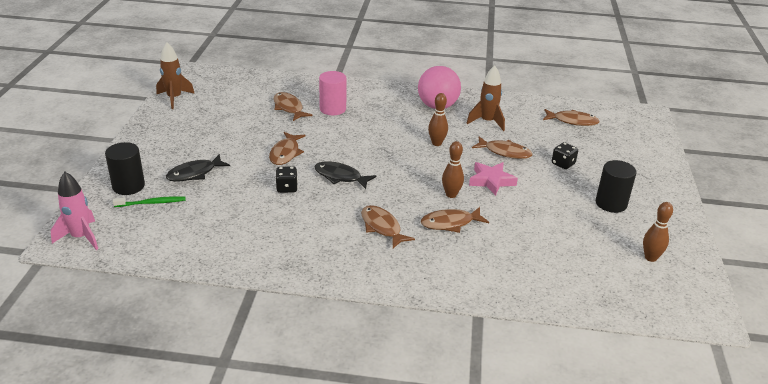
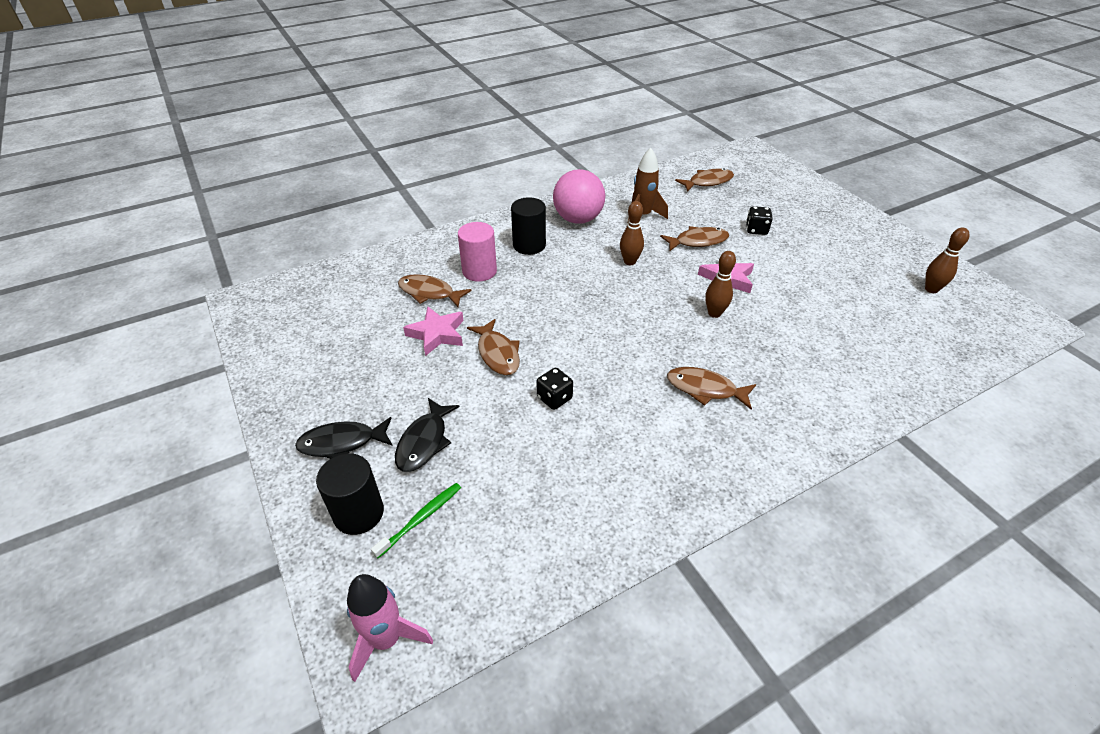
camera: 35 degrees left, 10 degrees up
brown rocket [156,42,195,109] -> none
black fish [315,161,376,189] -> black fish moved to [295,417,393,459]
brown fish [421,207,489,233] -> none
black cylinder [596,160,636,213] -> black cylinder moved to [511,197,546,255]
none -> pink star [403,306,464,356]

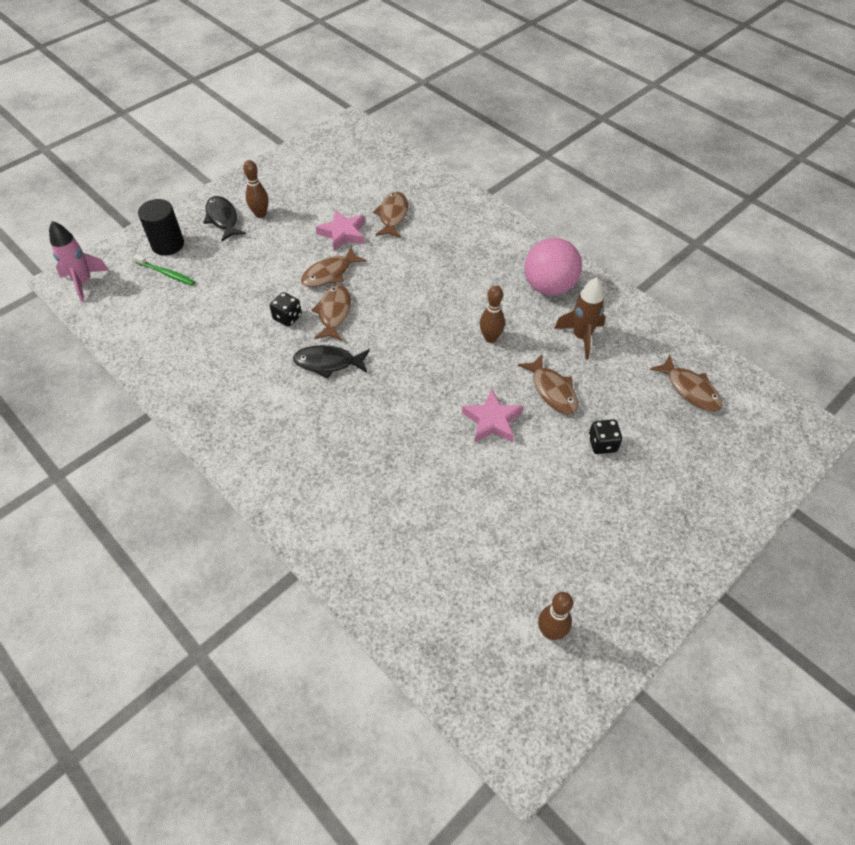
camera: 75 degrees right, 10 degrees up
black fish [395,398,460,472] -> black fish moved to [293,345,370,379]
pink cylinder [458,222,497,282] -> none
black cylinder [511,197,546,255] -> none
brown fish [667,367,756,409] -> brown fish moved to [311,285,351,341]
brown bowling pin [705,251,736,318] -> brown bowling pin moved to [243,160,269,218]

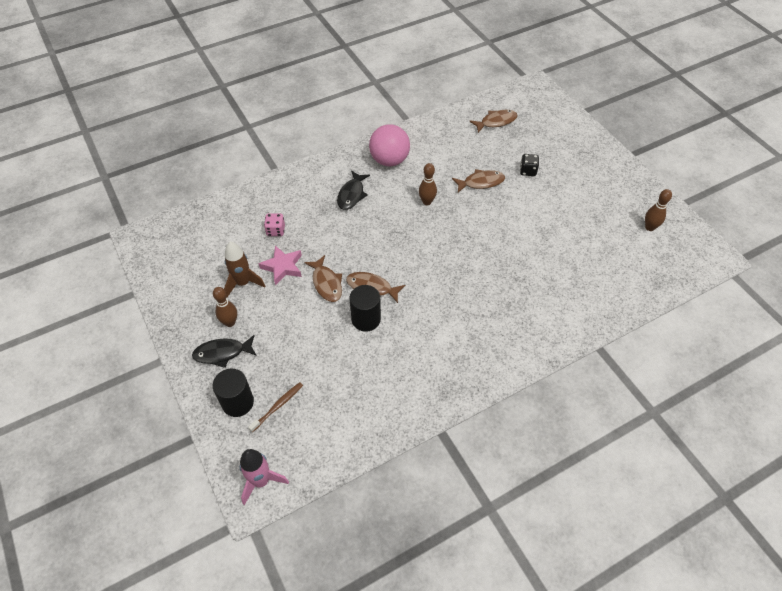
camera: 75 degrees left, 0 degrees up
green toothbrush [133,254,195,286] -> brown toothbrush [248,382,303,432]
black dice [270,292,302,327] -> black cylinder [349,285,381,332]
black fish [293,345,370,379] -> black fish moved to [337,171,370,210]
brown fish [373,192,408,238] -> pink dice [264,213,285,236]
pink star [462,389,523,443] -> none
brown rocket [554,277,605,360] -> brown rocket moved to [224,242,265,298]

